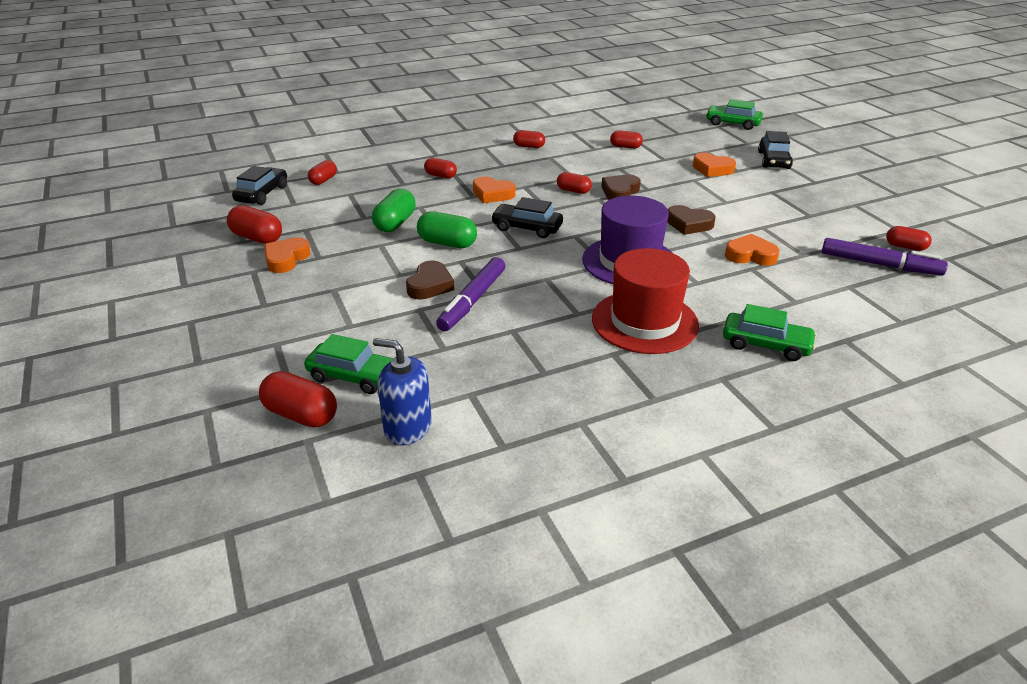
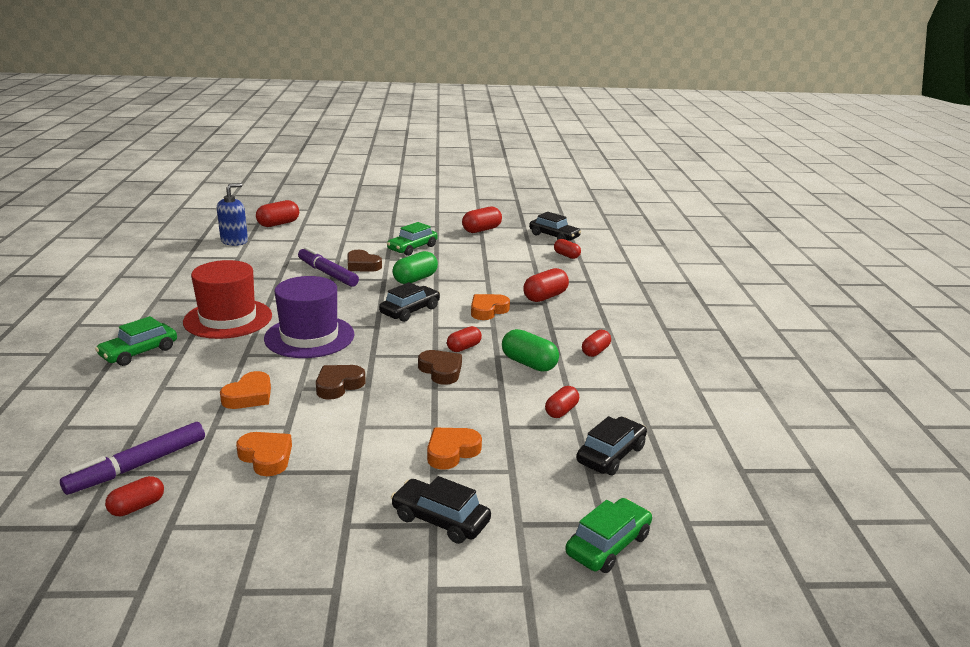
camera: 110 degrees right, 10 degrees down
orange heart [264,237,310,273] -> orange heart moved to [236,432,292,476]
green car [304,334,393,394] -> green car moved to [387,222,438,256]
green capsule [372,189,416,232] -> green capsule moved to [502,329,559,372]
red capsule [424,158,457,179] -> red capsule [523,268,569,302], size x1.54
none -> black car [577,416,647,475]

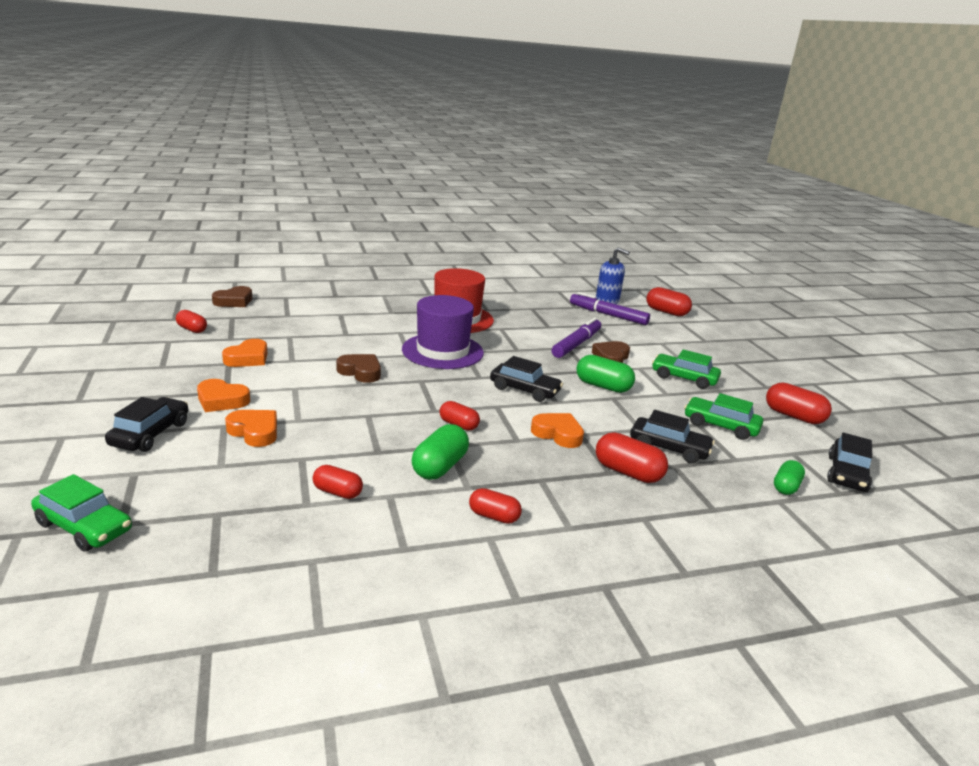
camera: 75 degrees right, 0 degrees up
purple marker [60,422,205,495] -> purple marker moved to [570,292,650,325]
green car [95,316,177,366] -> green car moved to [684,393,763,440]
orange heart [220,371,271,409] -> orange heart moved to [197,379,250,412]
brown heart [418,350,462,385] -> brown heart moved to [212,286,252,307]
red capsule [554,239,581,259] -> green capsule [774,460,805,495]
black car [577,416,647,475] -> black car moved to [630,410,715,463]

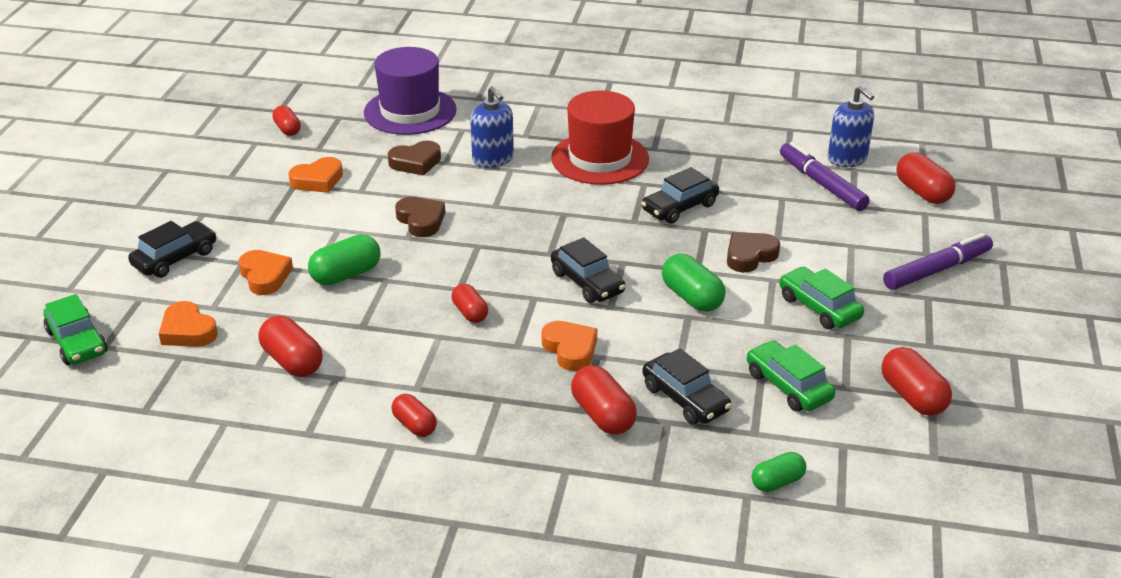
camera: 30 degrees right, 10 degrees up
orange heart [197,379,250,412] -> orange heart moved to [159,301,218,347]
brown heart [212,286,252,307] -> brown heart moved to [388,141,441,176]
red capsule [313,465,363,499] -> red capsule [259,316,323,377], size x1.54
purple hat [402,295,484,369] -> purple hat moved to [364,47,457,135]
green capsule [412,424,469,480] -> green capsule moved to [308,234,381,286]
purple marker [552,317,601,358] -> purple marker moved to [883,233,993,290]
black car [827,433,873,492] -> black car moved to [641,167,719,224]
none -> blue soap dispenser [470,86,514,168]

